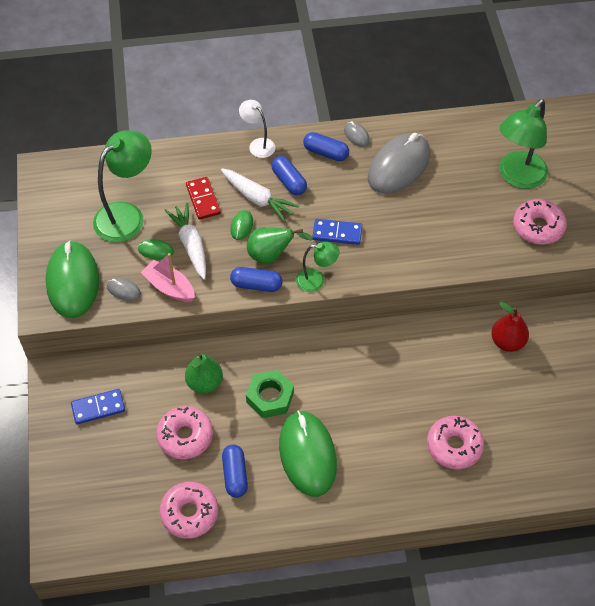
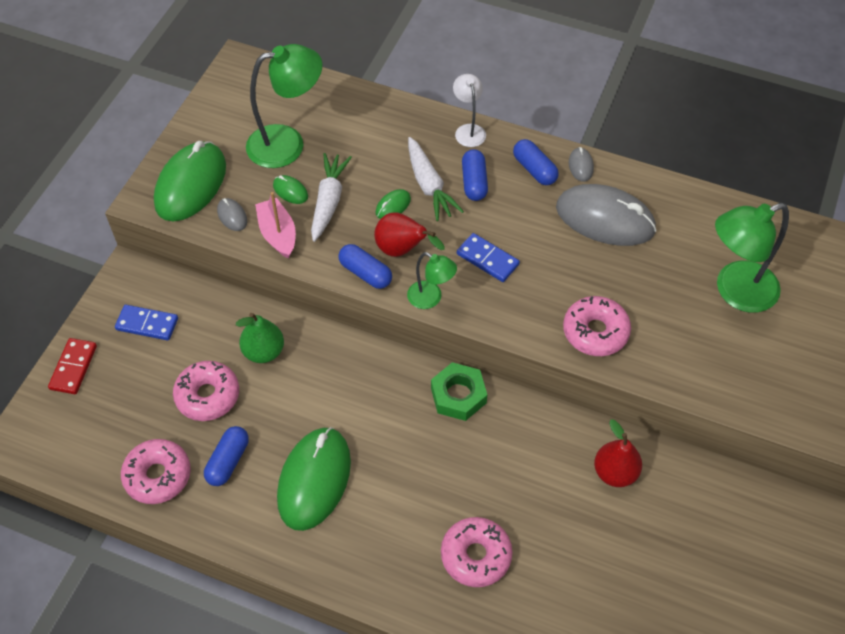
camera: 30 degrees right, 0 degrees up
red domino [186,177,221,220] -> red domino moved to [48,338,97,394]
green nut [246,370,294,418] -> green nut moved to [431,362,487,421]
green pear [247,227,313,263] -> red pear [374,212,445,257]
grey mouse [368,133,430,194] -> grey mouse turned 45 degrees clockwise [556,184,657,246]
pink donut [513,199,567,245] -> pink donut moved to [563,296,631,356]

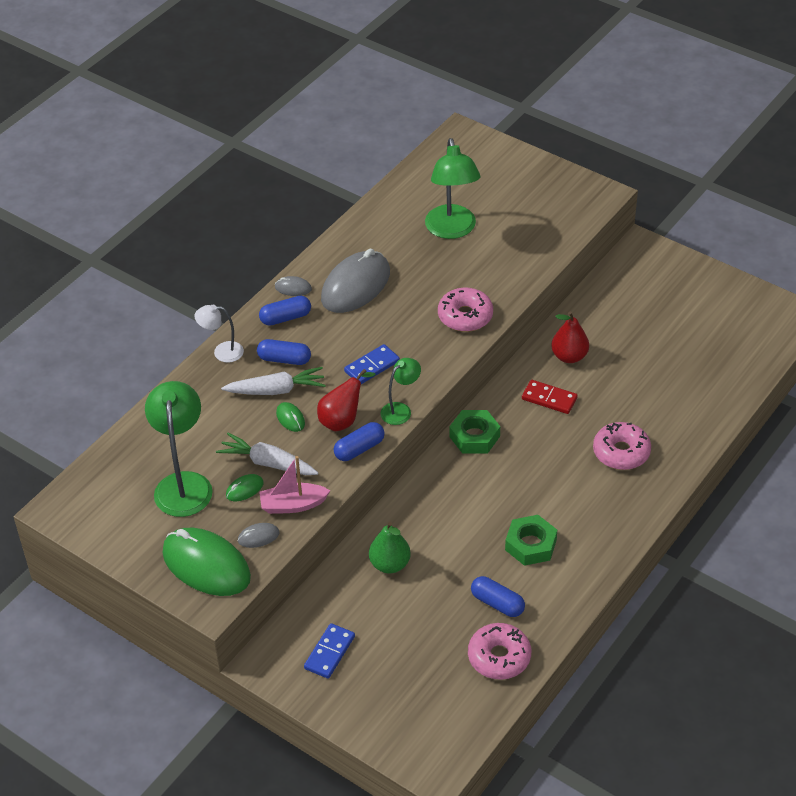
camera: 75 degrees left, 10 degrees down
red domino [48,338,97,394] -> red domino moved to [522,380,578,414]
pink donut [173,361,239,421] -> none
green mouse [277,427,351,531] -> green nut [505,515,557,566]

